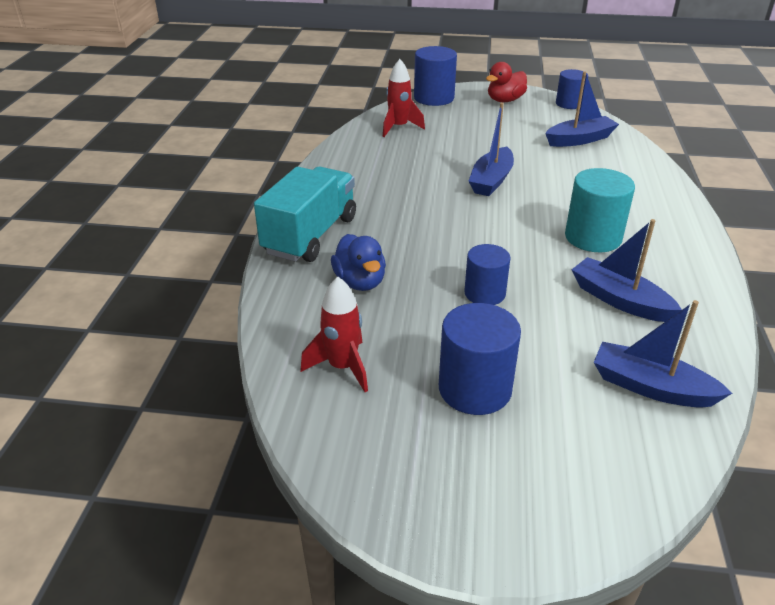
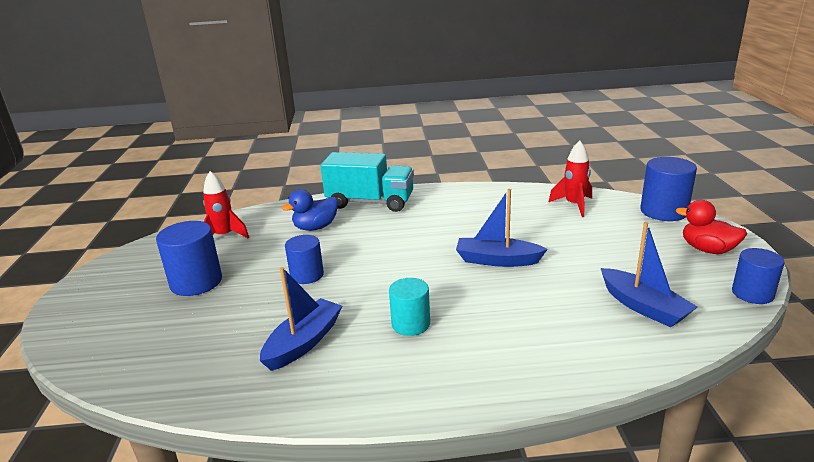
camera: 80 degrees right, 10 degrees down
turquoise cylinder [565,168,635,252] -> turquoise cylinder [389,278,430,336], size x0.66
blue boat [594,300,732,408] -> none

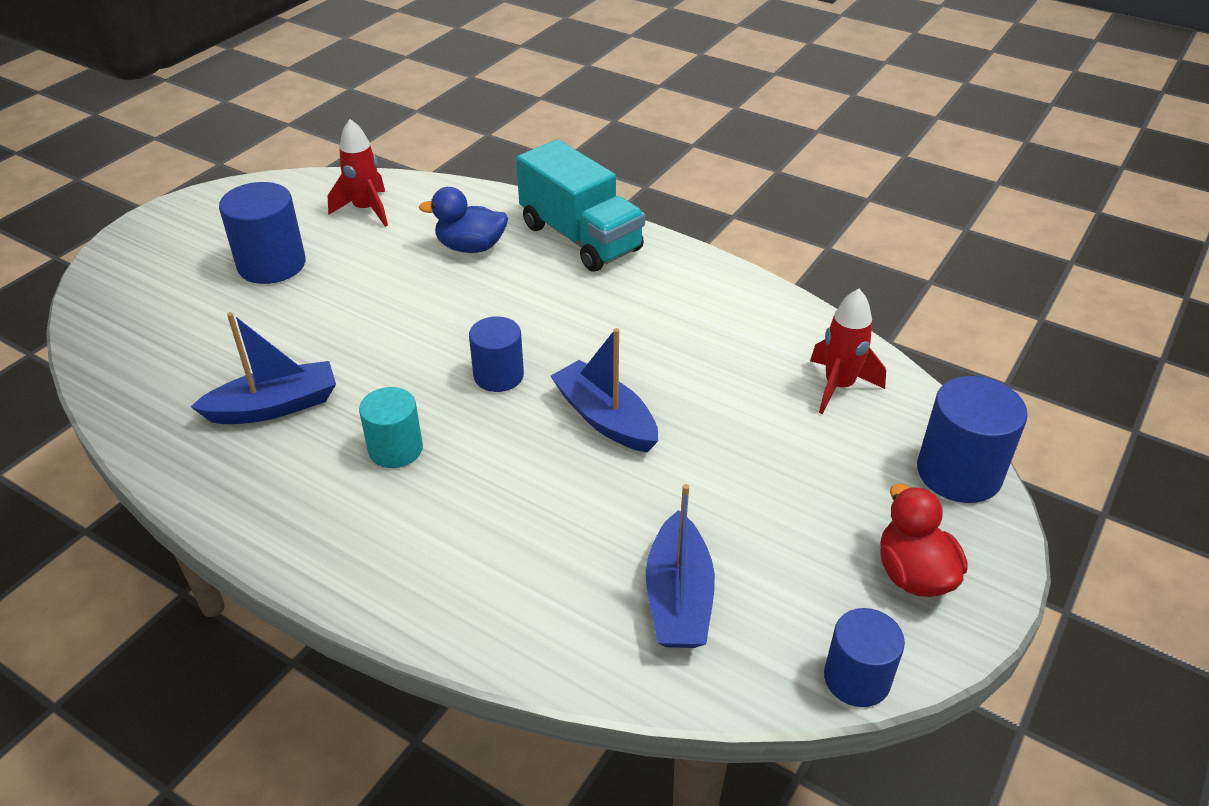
camera: 35 degrees right, 15 degrees up
blue cylinder [285,235,324,284] -> blue cylinder moved to [469,316,524,392]

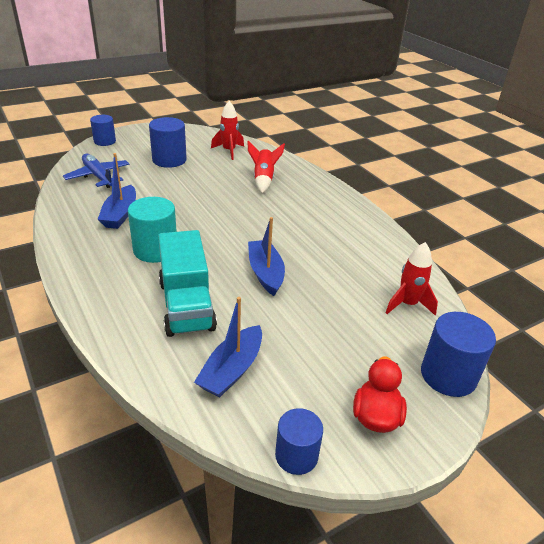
camera: 25 degrees right, 5 degrees down
blue boat [190,312,336,424] -> blue boat turned 90 degrees clockwise [97,153,136,229]
turquoise cylinder [359,387,423,468] -> turquoise cylinder [128,197,177,263], size x1.51
blue duck [419,187,508,253] -> red rocket [247,141,285,193]
blue cylinder [469,316,524,392] -> blue cylinder moved to [90,115,116,146]
turquoise truck [516,139,645,272] -> turquoise truck moved to [158,230,217,337]
none -> blue plane [63,153,130,188]

